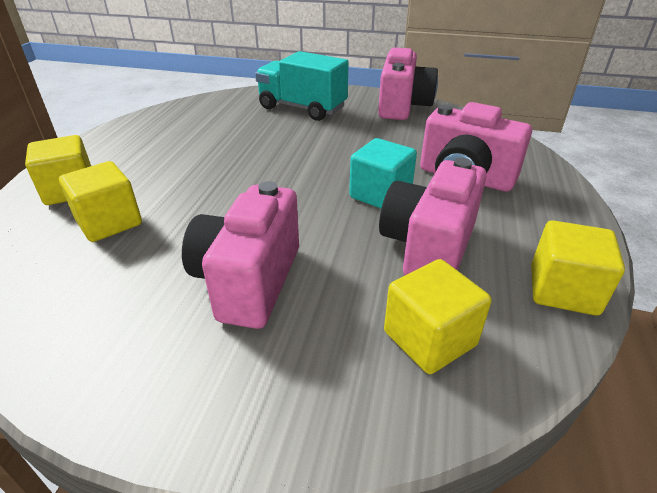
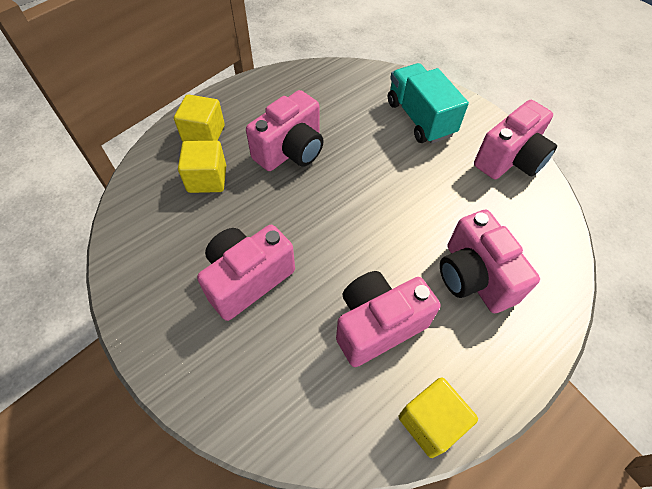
camera: 35 degrees right, 20 degrees up
turquoise cube [349,138,417,208] -> none
yellow cube [384,259,492,374] -> none
none -> pink camera [246,90,324,171]

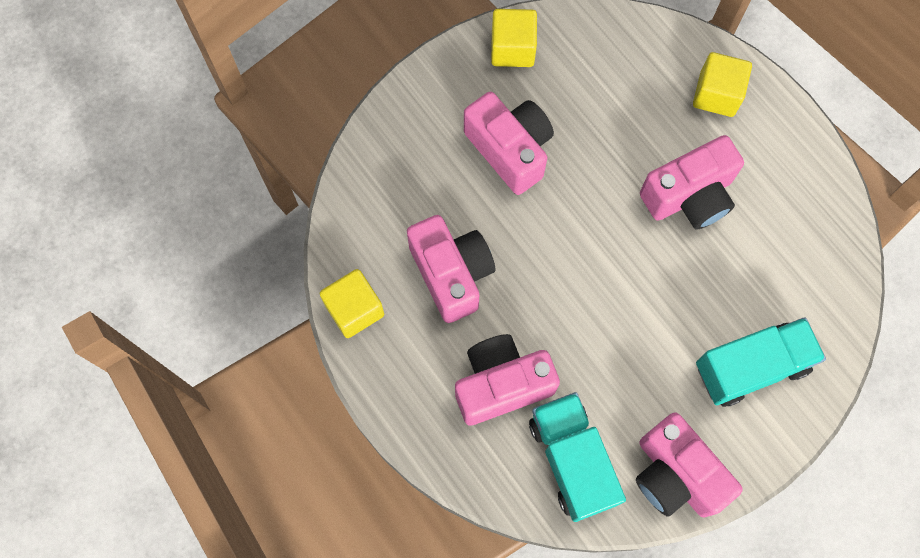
camera: 95 degrees right, 15 degrees up
yellow cube [178,141,226,193] -> yellow cube moved to [491,9,537,67]
pink camera [246,90,324,171] -> pink camera turned 75 degrees counterclockwise [640,135,744,230]
none -> turquoise truck [529,392,626,522]

